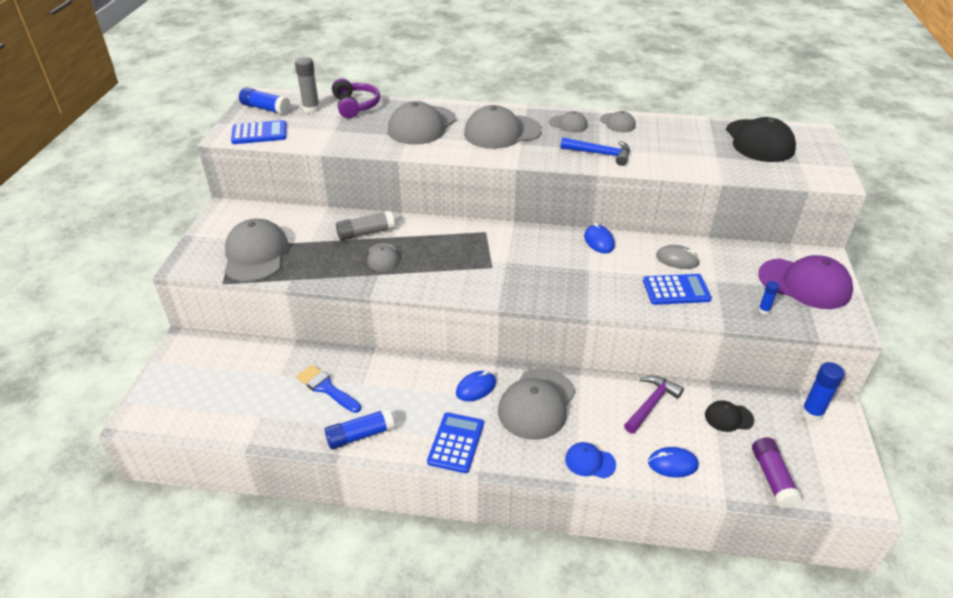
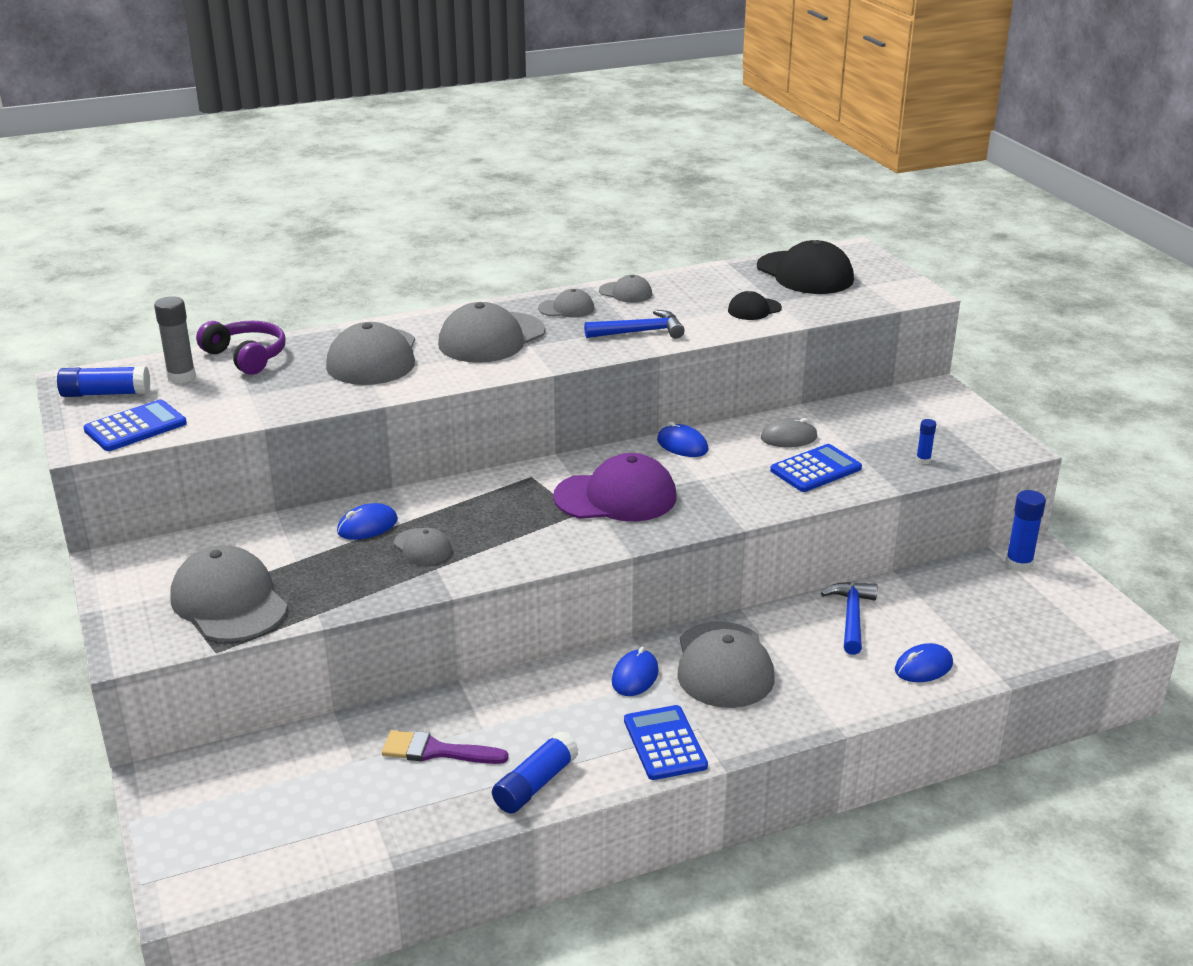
camera: 30 degrees left, 10 degrees down
blue brush [296,365,361,413] -> purple brush [382,730,509,764]
grey glue stick [336,211,395,241] -> blue mouse [337,503,398,540]
blue cap [565,442,616,478] -> none
purple hammer [624,376,684,434] -> blue hammer [821,582,877,655]
black cap [705,400,754,432] -> black cap moved to [728,291,782,320]
purple glue stick [752,437,802,509] -> none
purple cap [758,255,853,309] -> purple cap moved to [553,453,677,521]

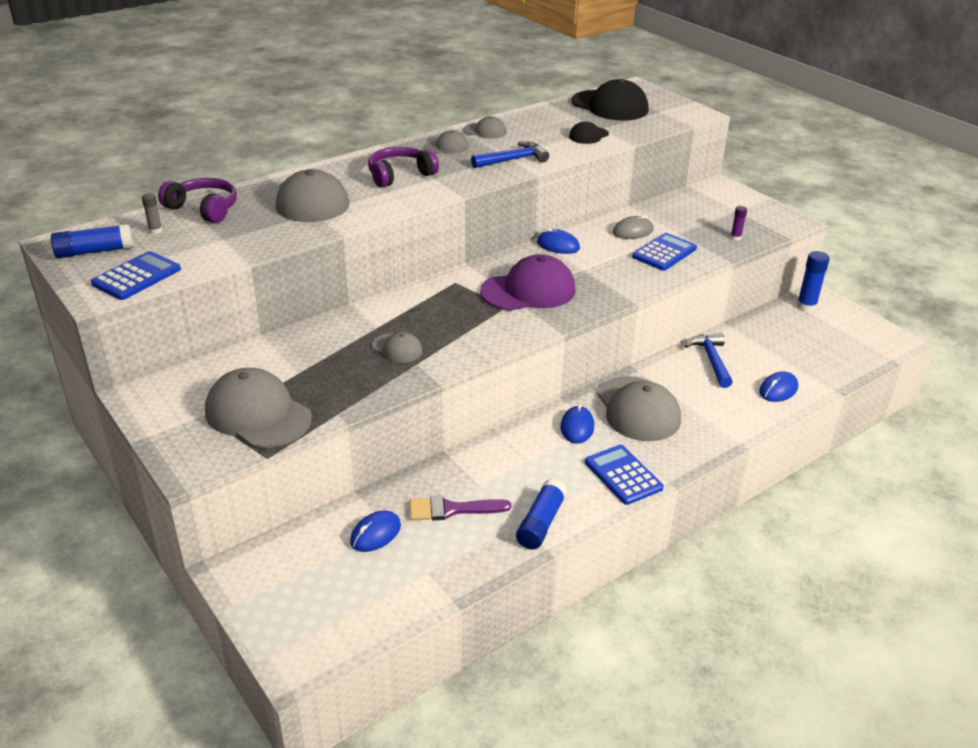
camera: 15 degrees left, 5 degrees up
grey glue stick [154,296,196,383] -> grey glue stick [142,193,162,234], size x0.55
blue mouse [337,503,398,540] -> blue mouse moved to [350,511,401,552]
grey cap [438,302,545,363] -> purple headphones [368,147,439,188]
blue glue stick [916,419,936,464] -> purple glue stick [731,206,747,240]

